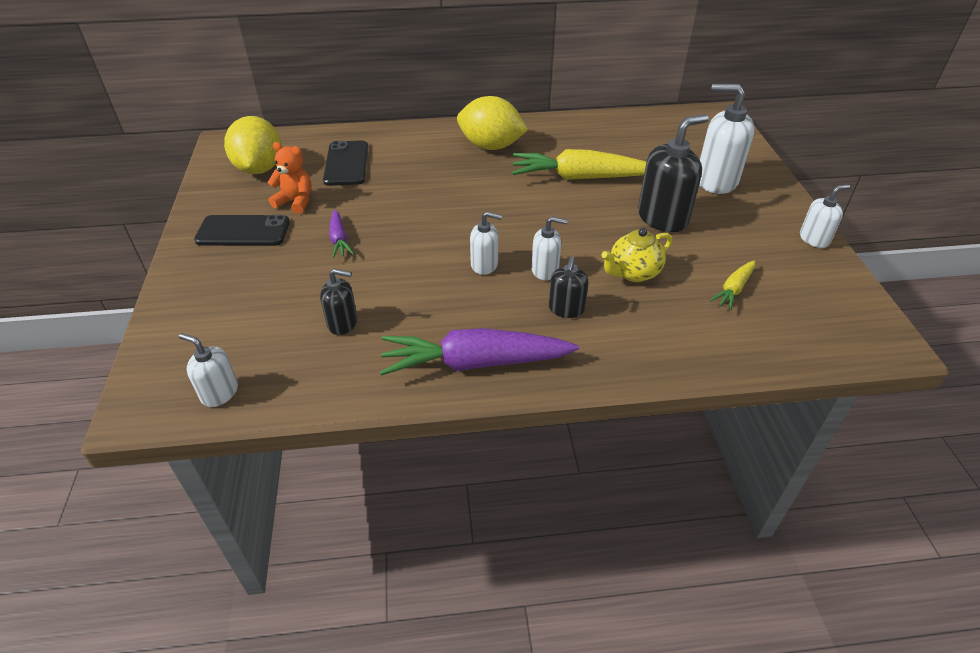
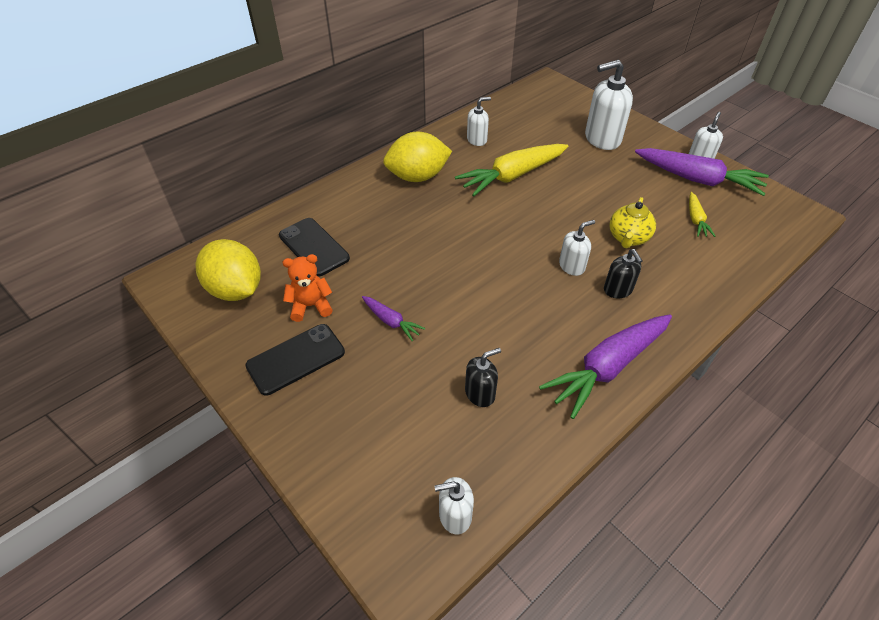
camera: 35 degrees left, 5 degrees up
white soap dispenser [470,212,502,275] -> white soap dispenser moved to [467,97,491,146]
black soap dispenser [638,114,709,232] -> none
none -> purple carrot [635,148,769,196]

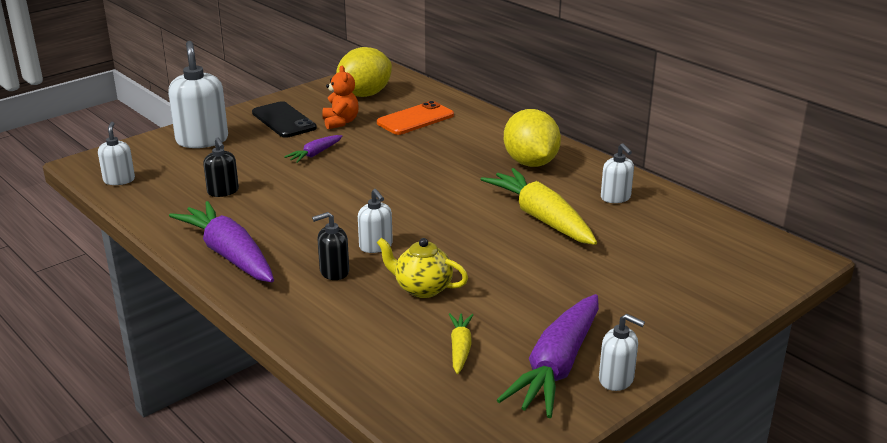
camera: 90 degrees right, 20 degrees down
black phone [279,218,350,276] -> orange phone [377,101,454,135]
white soap dispenser [585,60,633,150] -> white soap dispenser moved to [168,41,228,148]
yellow carrot [689,192,715,237] -> yellow carrot turned 90 degrees clockwise [449,313,473,374]

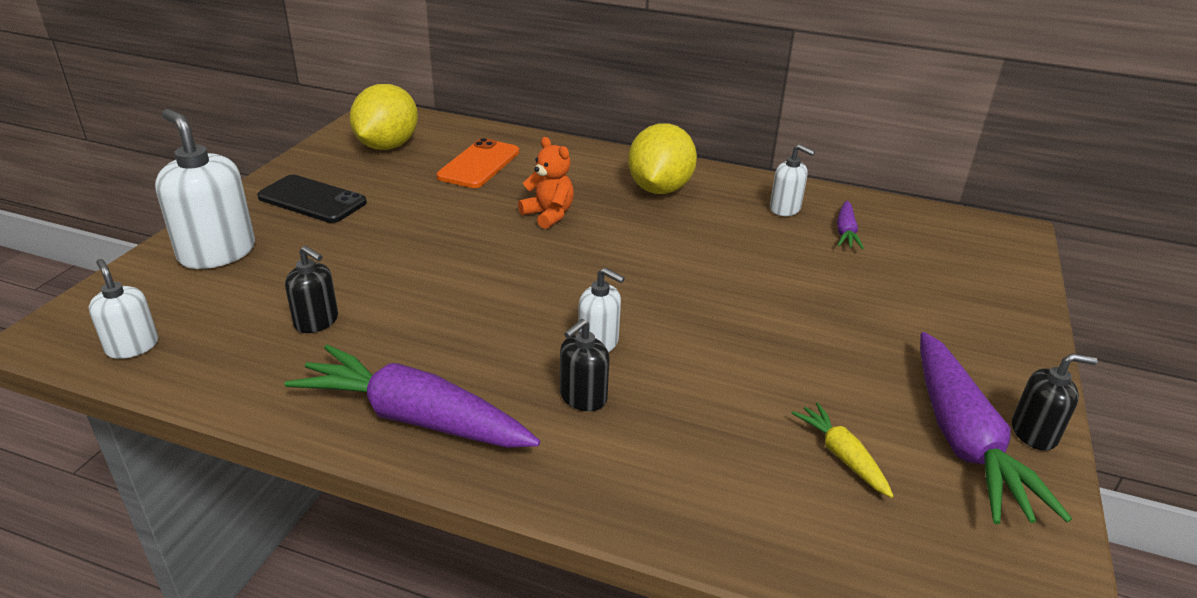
camera: 30 degrees left, 5 degrees up
purple carrot [284,135,343,163] -> purple carrot moved to [837,201,864,249]
orange teddy bear [322,66,359,129] -> orange teddy bear moved to [518,137,574,229]
yellow teapot [376,238,468,298] -> none
yellow carrot [480,168,597,245] -> none
yellow lemon [504,109,561,167] -> yellow lemon turned 60 degrees clockwise [628,123,697,194]
white soap dispenser [599,314,645,391] -> black soap dispenser [1012,353,1098,451]

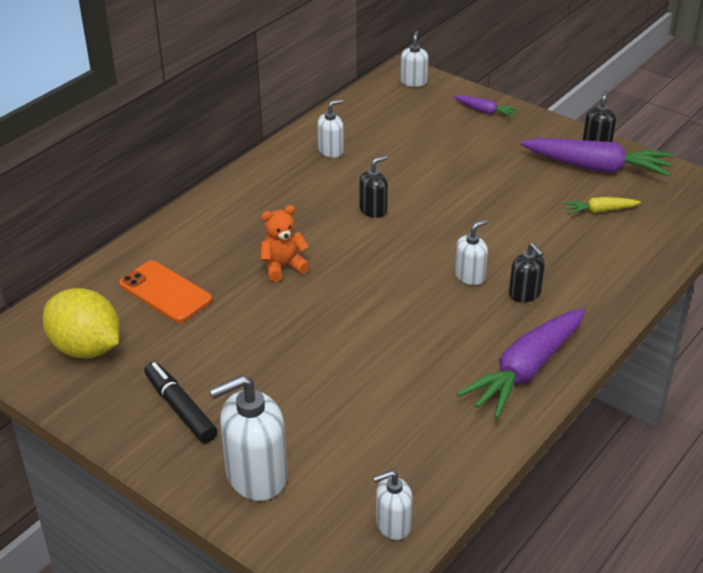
camera: 70 degrees left, 5 degrees up
black phone [257,175,367,223] -> black marker [144,362,217,443]
black soap dispenser [285,246,338,333] -> black soap dispenser moved to [359,155,388,218]
yellow lemon [628,123,697,194] -> none
purple carrot [837,201,864,249] -> purple carrot moved to [454,95,519,118]
none -> white soap dispenser [400,30,428,87]

